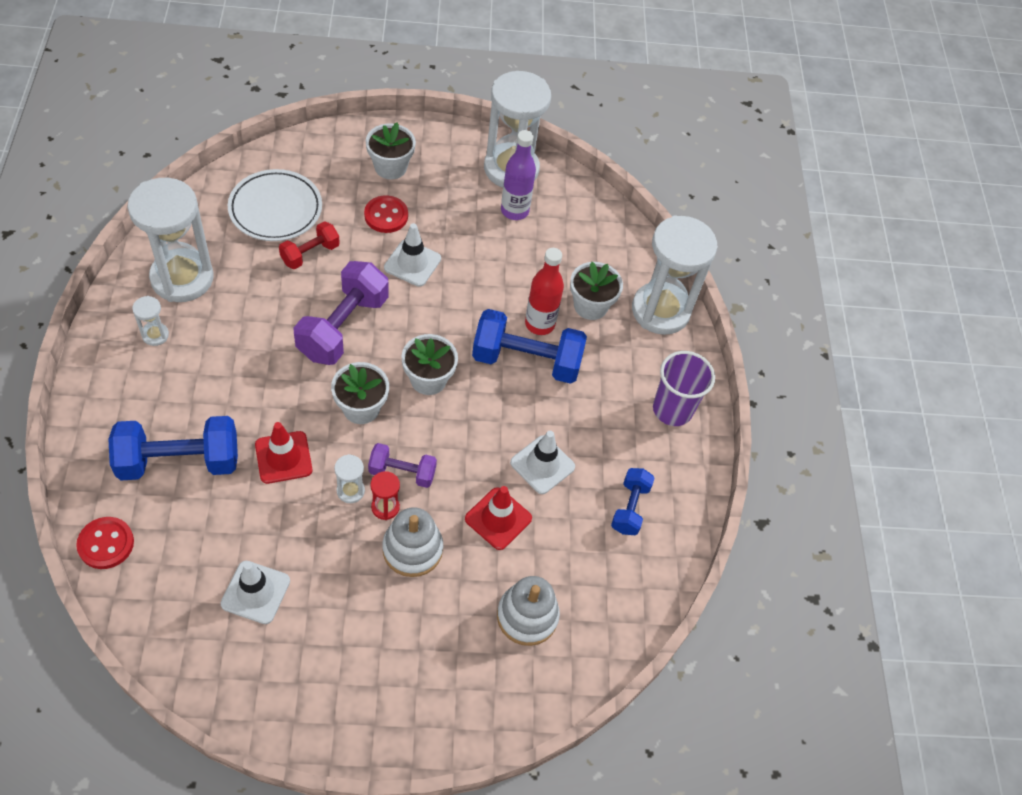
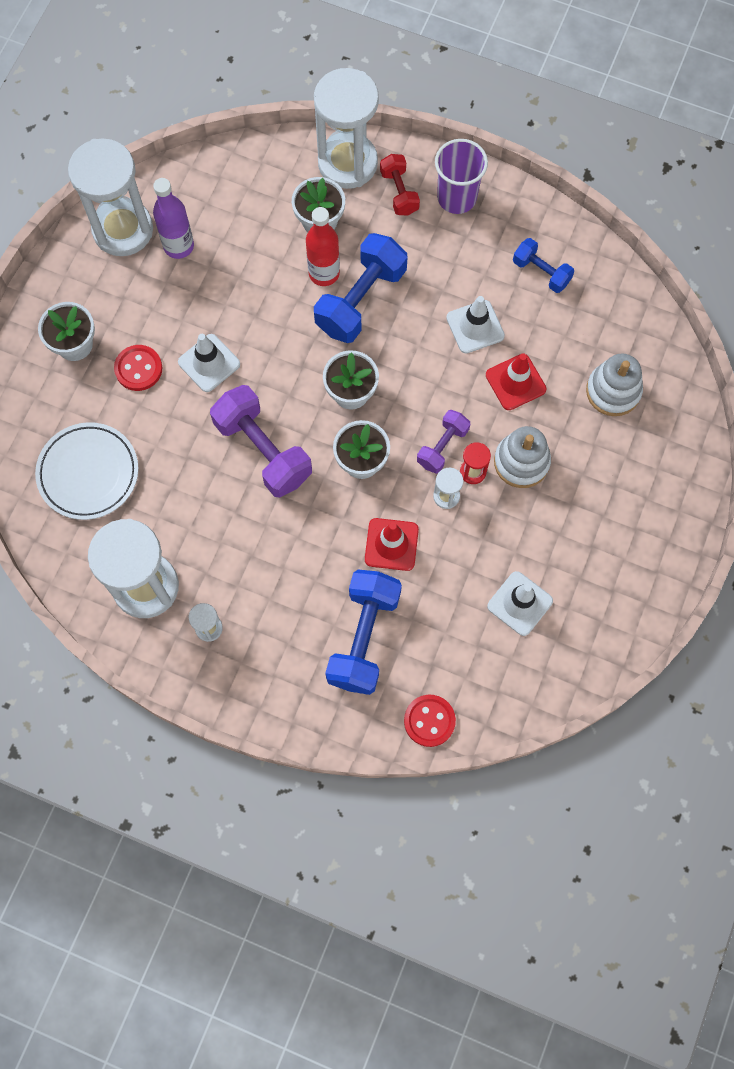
camera: 60 degrees left, 15 degrees up
red dumbbell [279,221,340,269] -> red dumbbell moved to [380,154,420,216]

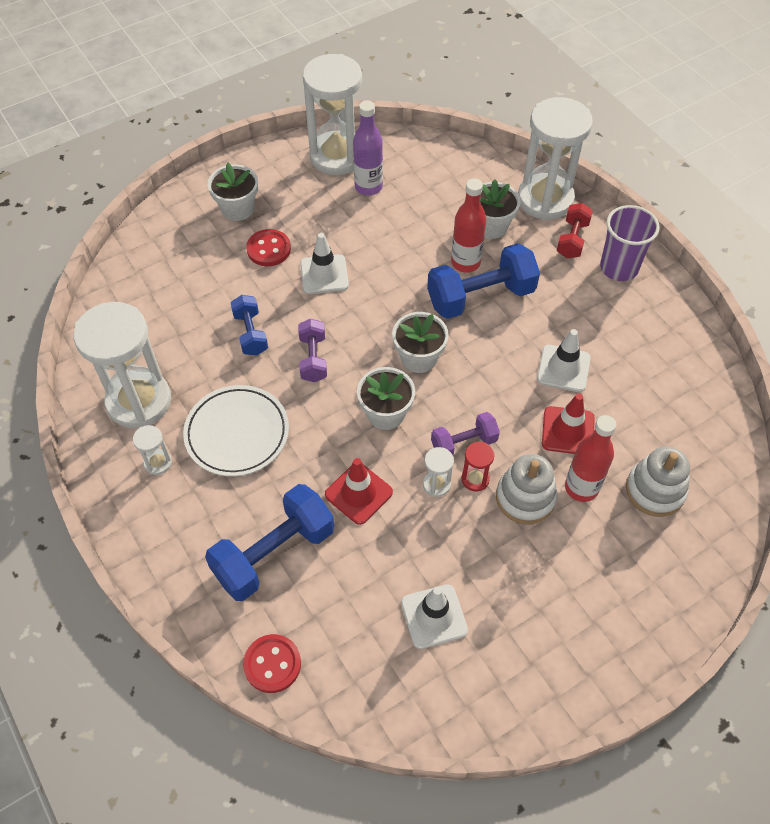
camera: 35 degrees right, 15 degrees down
white plate [35,422,139,520] -> white plate moved to [183,385,289,476]
purple dumbbell [210,385,312,498] -> purple dumbbell [298,319,327,382], size x0.56
blue dumbbell [513,238,574,293] -> blue dumbbell moved to [231,295,268,356]
none -> red bottle [565,415,616,502]

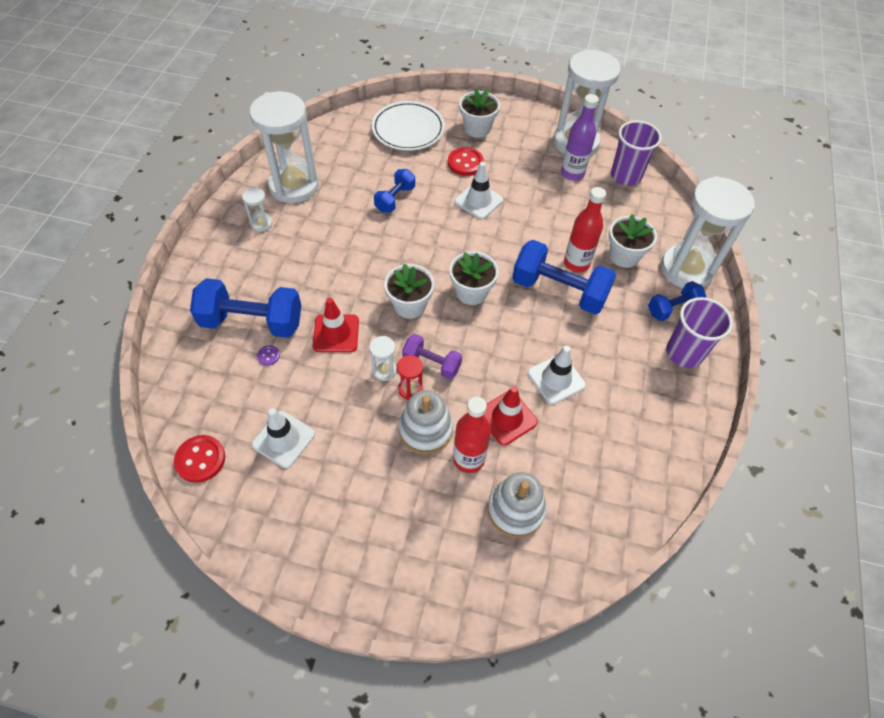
camera: 45 degrees right, 0 degrees up
white plate [183,385,289,476] -> white plate moved to [372,101,445,151]
red button [243,634,301,693] -> red button moved to [174,435,225,483]
purple dumbbell [298,319,327,382] -> none
red dumbbell [557,203,593,258] -> blue dumbbell [648,281,706,321]
none -> purple button [257,345,280,366]
none -> purple cup [611,120,662,186]

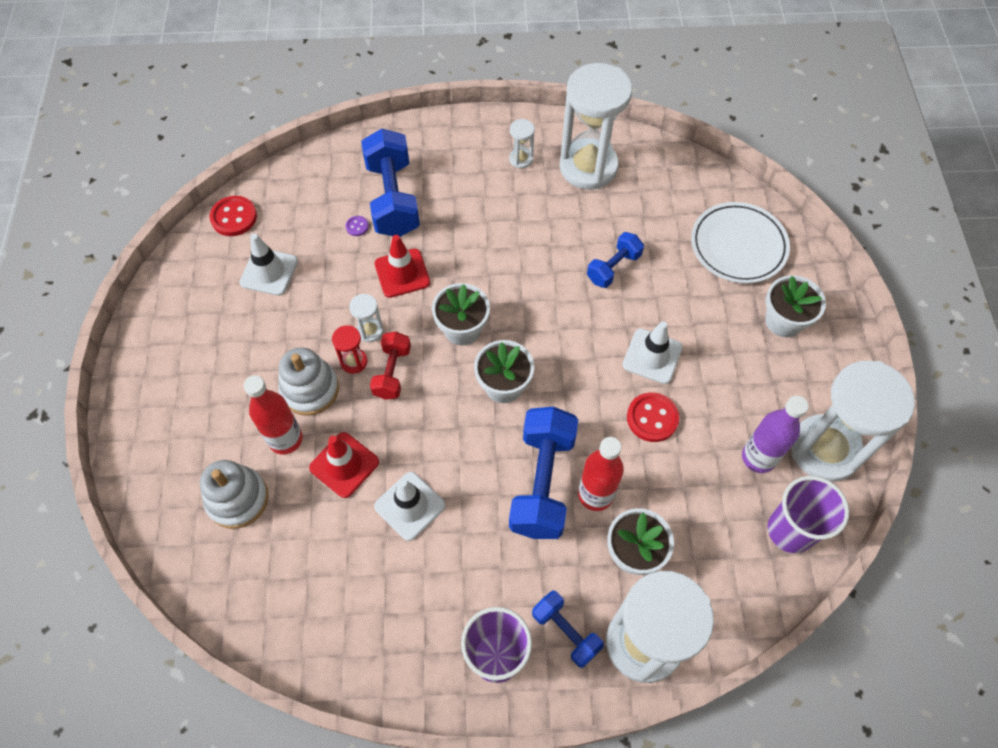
camera: 75 degrees right, 5 degrees up
blue dumbbell [374,169,415,213] -> blue dumbbell turned 60 degrees counterclockwise [587,232,644,288]
purple dumbbell [402,334,462,379] -> red dumbbell [370,332,411,400]
red button [448,147,484,176] -> red button moved to [627,392,679,442]

